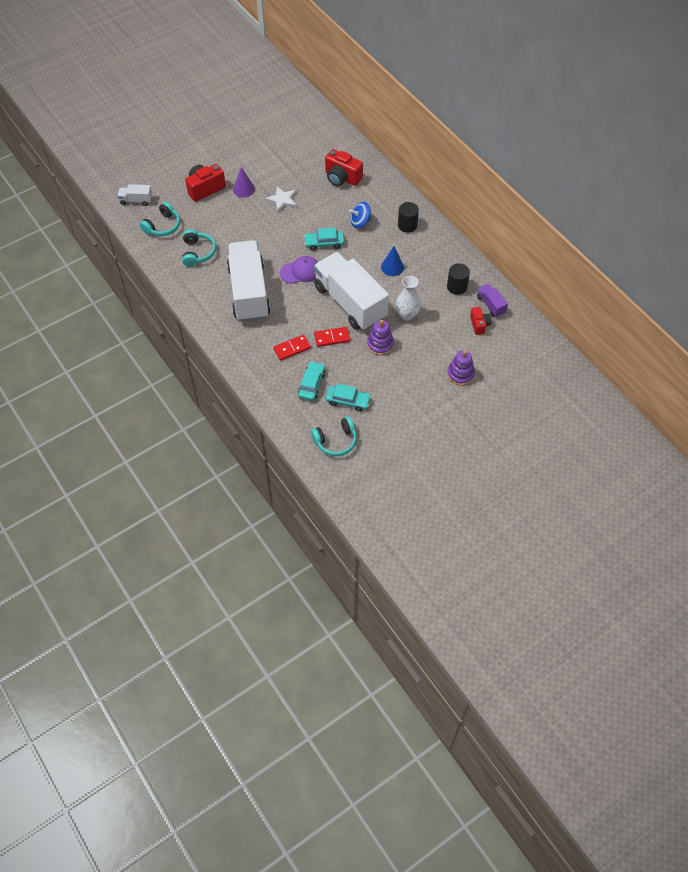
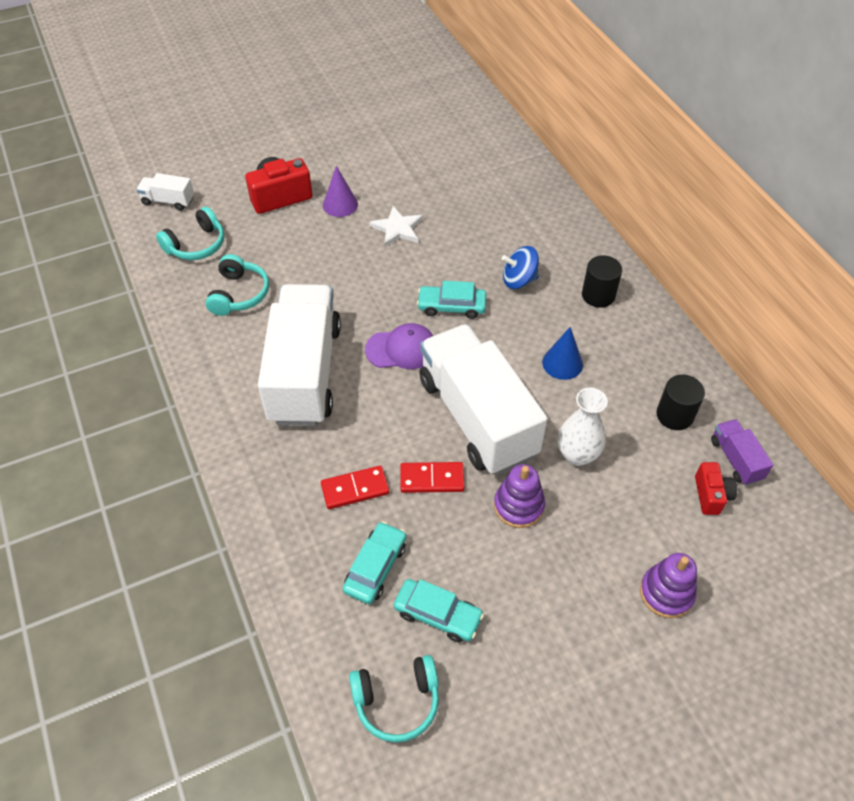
camera: 10 degrees right, 5 degrees down
red camera [325,149,363,186] -> none

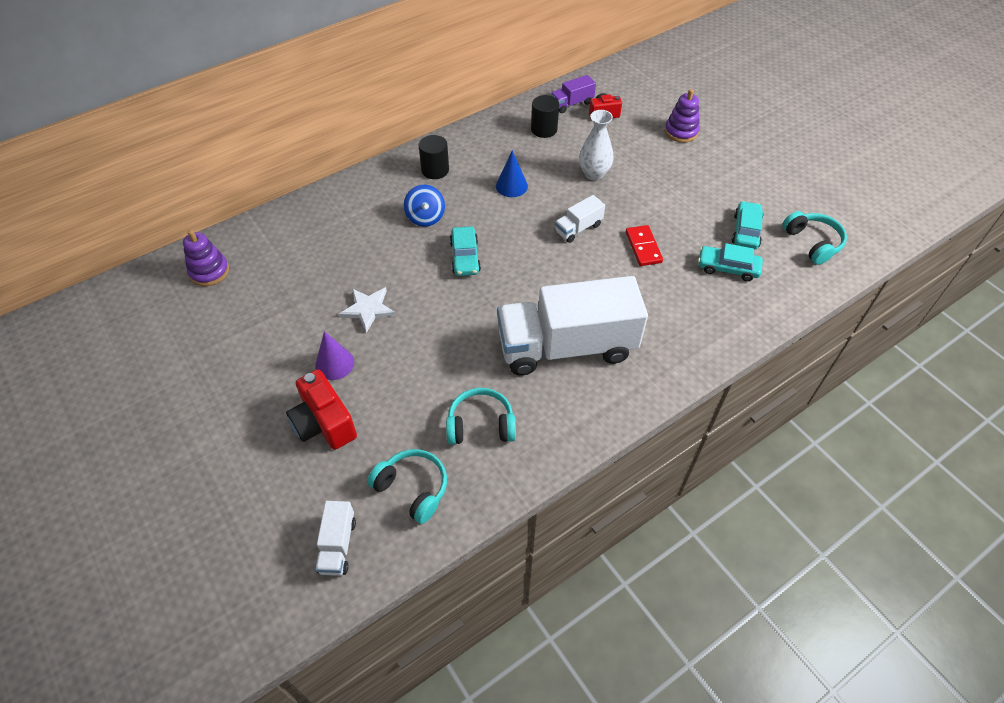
camera: 100 degrees left, 0 degrees up
red domino [321,466,389,509] -> none
purple cap [365,323,433,369] -> none
white truck [419,324,547,475] -> white truck [555,195,605,243], size x0.42
purple stacking toy [494,464,545,528] -> purple stacking toy moved to [183,230,229,286]

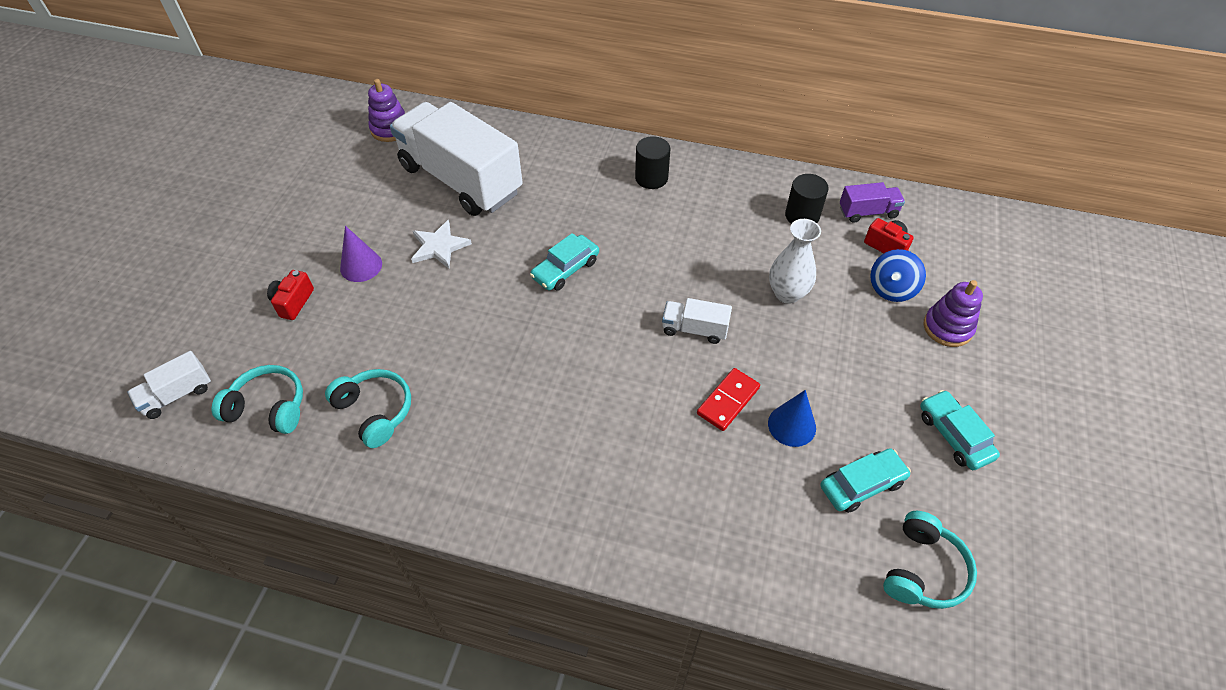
camera: 50 degrees right, 0 degrees up
red camera [286,369,357,450] -> red camera [267,270,314,320], size x0.60
turquoise headphones [367,449,447,524] -> turquoise headphones turned 75 degrees counterclockwise [212,365,303,434]
blue spinning top [404,185,445,227] -> blue spinning top moved to [870,249,926,302]
blue cone [496,150,528,197] -> blue cone moved to [768,390,816,447]
white truck [497,276,648,376] -> white truck moved to [390,102,523,216]
purple truck [550,75,596,113] -> purple truck turned 150 degrees clockwise [840,182,905,223]
turquoise car [698,243,763,281] -> turquoise car moved to [920,390,1000,470]

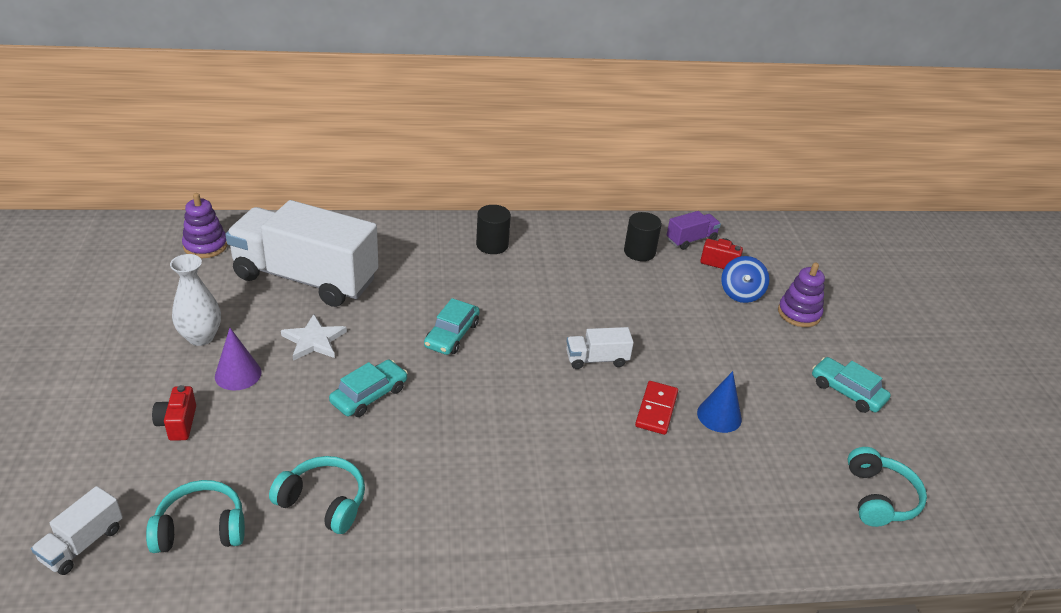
camera: 25 degrees left, 15 degrees down
white vase [769,219,821,304] -> white vase moved to [170,254,221,346]
turquoise car [820,448,911,513] -> turquoise car moved to [329,360,408,417]

